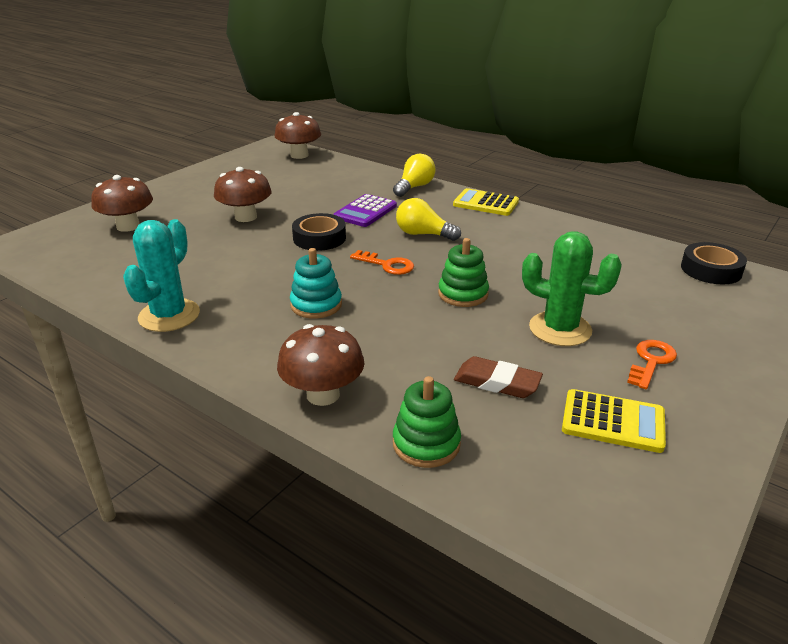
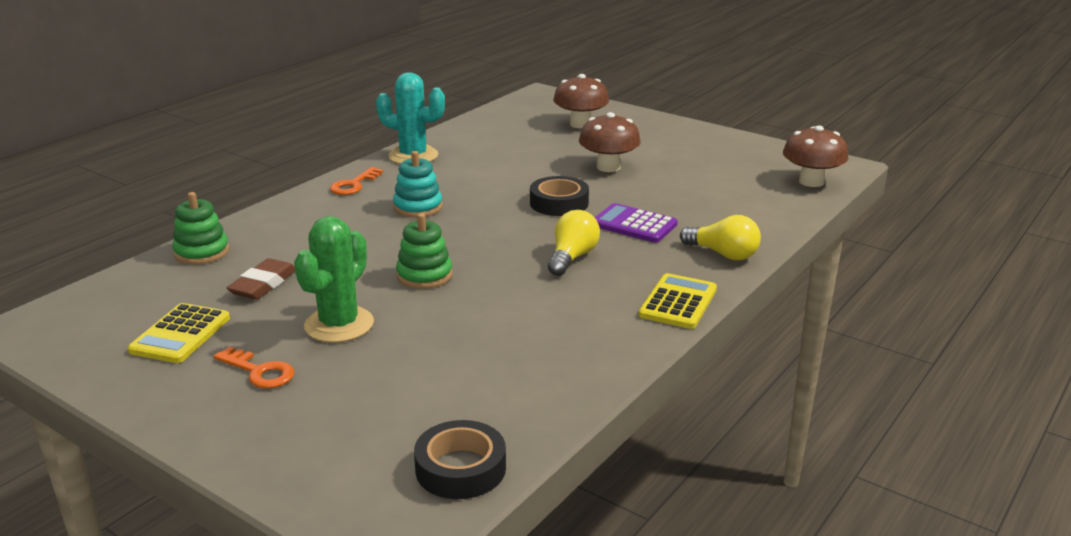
camera: 90 degrees right, 5 degrees down
brown mushroom [277,324,364,406] -> none
orange key [350,250,414,275] -> orange key moved to [330,167,383,195]

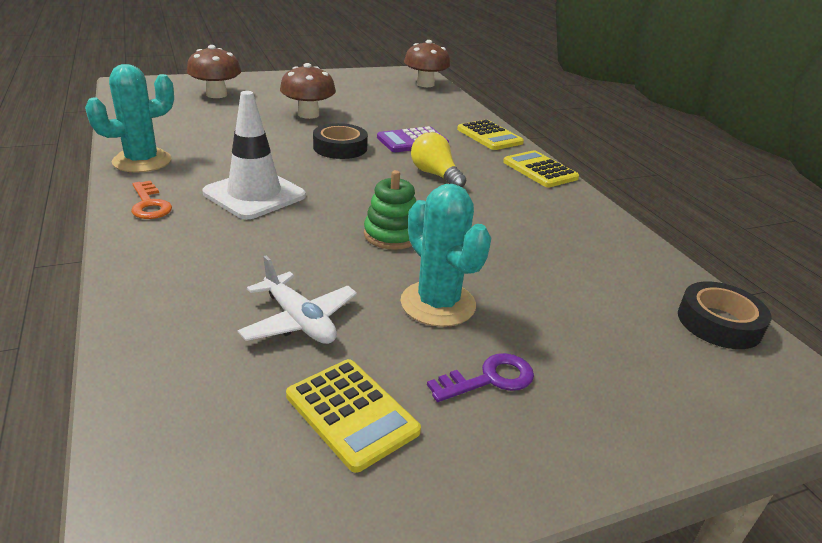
camera: 60 degrees left, 5 degrees up
green stacking toy [172,192,229,265] -> none
orange key [214,346,294,389] -> purple key [427,353,534,402]
brown eraser [227,258,295,300] -> white plane [237,256,357,344]
green cactus [294,216,374,343] -> turquoise cactus [400,184,491,327]
turquoise stacking toy [393,151,443,217] -> white traffic cone [202,91,306,219]
yellow light bulb [680,215,761,260] -> yellow calculator [457,120,524,150]

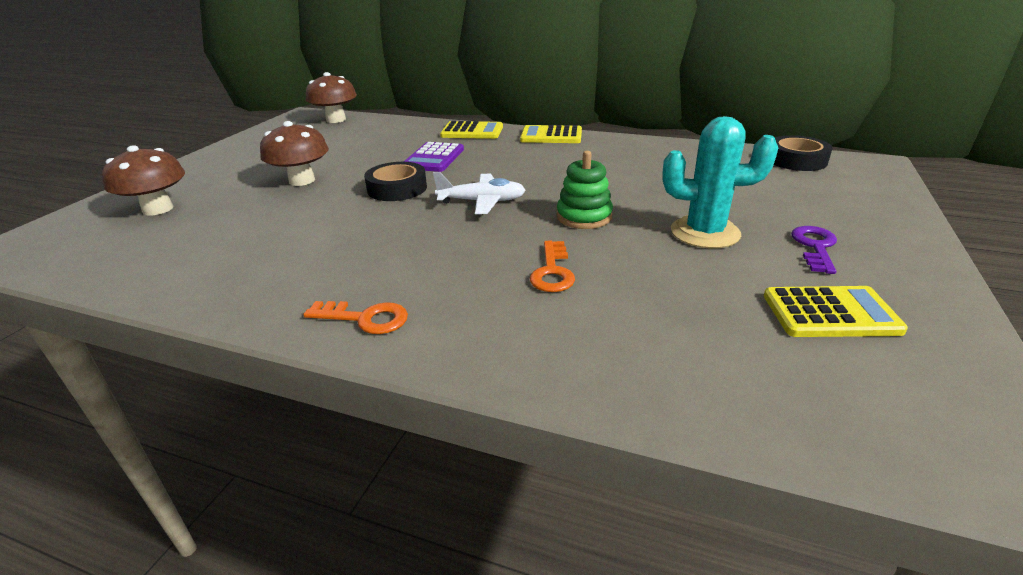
camera: 45 degrees left, 0 degrees up
turquoise cactus [85,64,174,173] -> none
white traffic cone [202,91,306,219] -> none
white plane [237,256,357,344] -> white plane moved to [433,172,526,214]
yellow light bulb [411,132,466,188] -> none
none -> orange key [530,241,575,292]

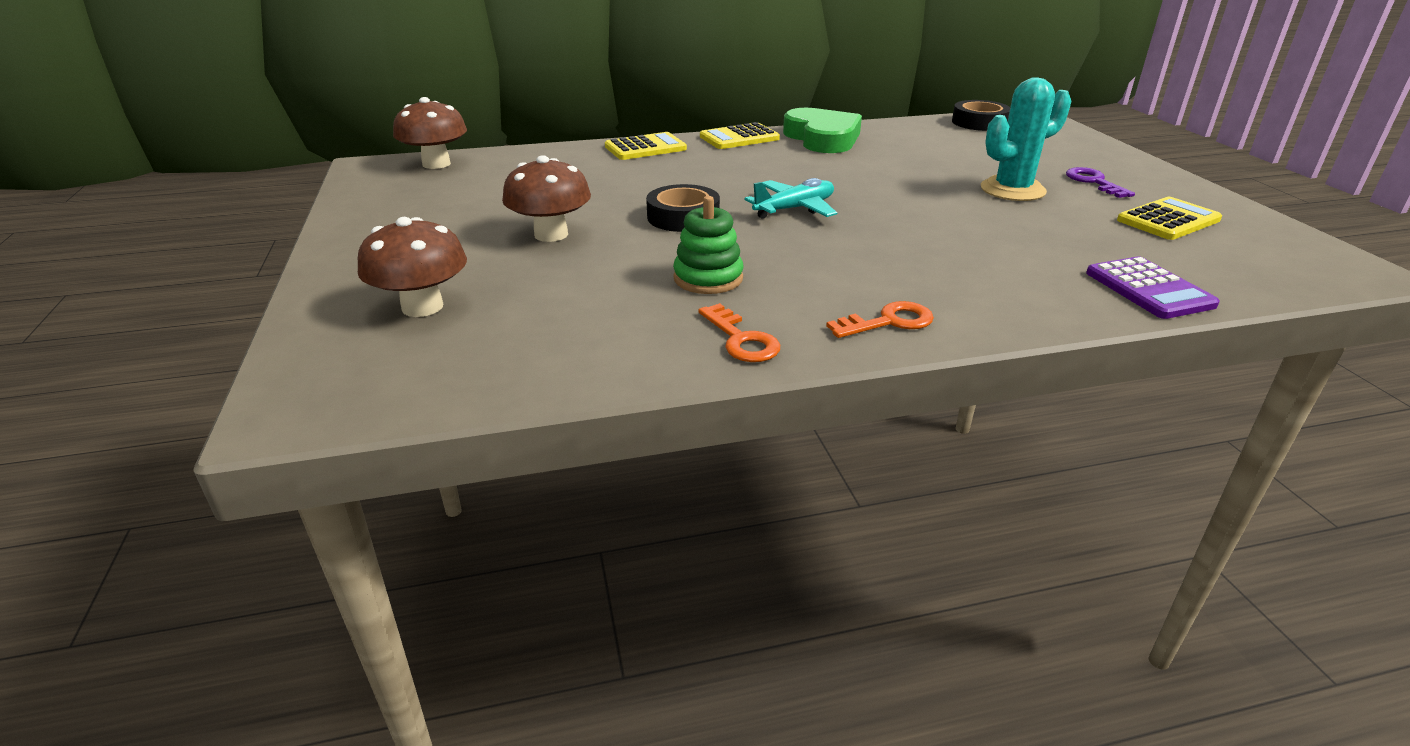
camera: 35 degrees left, 0 degrees up
purple calculator [404,142,464,172] -> purple calculator moved to [1086,256,1220,319]
white plane [433,172,526,214] -> turquoise plane [744,178,837,219]
orange key [530,241,575,292] -> orange key moved to [698,303,780,362]
green stacking toy [557,151,613,229] -> green stacking toy moved to [673,196,743,294]
none -> green heart [783,108,862,153]

